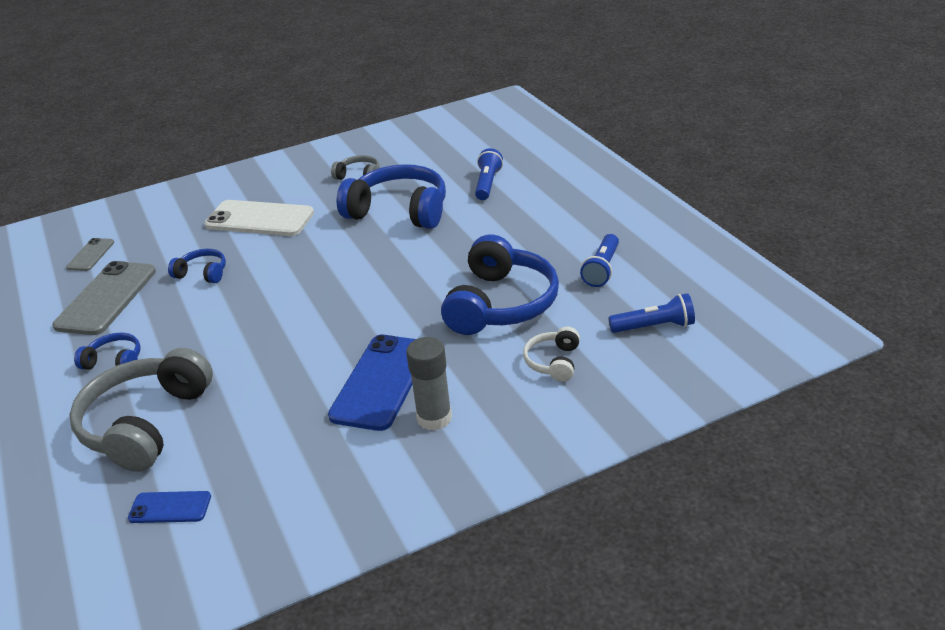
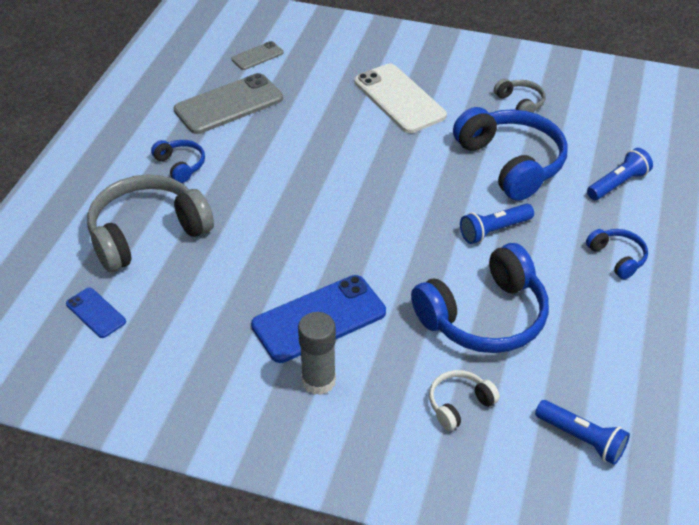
camera: 40 degrees right, 10 degrees up
blue headphones [168,249,226,283] -> blue headphones moved to [586,229,648,279]
blue flashlight [580,234,619,287] -> blue flashlight moved to [460,204,534,244]

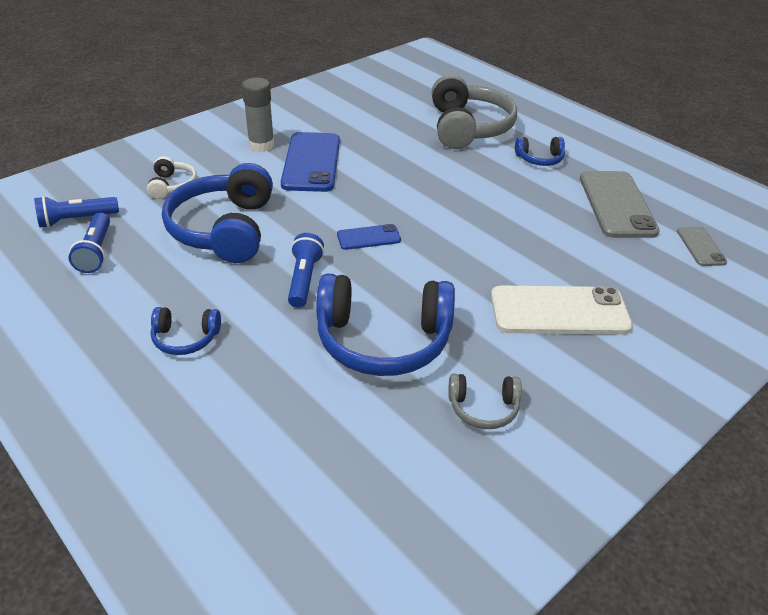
camera: 120 degrees right, 5 degrees down
blue phone [66,288,126,338] -> blue phone moved to [337,224,401,250]
blue flashlight [587,148,653,200] -> blue flashlight moved to [68,213,110,273]

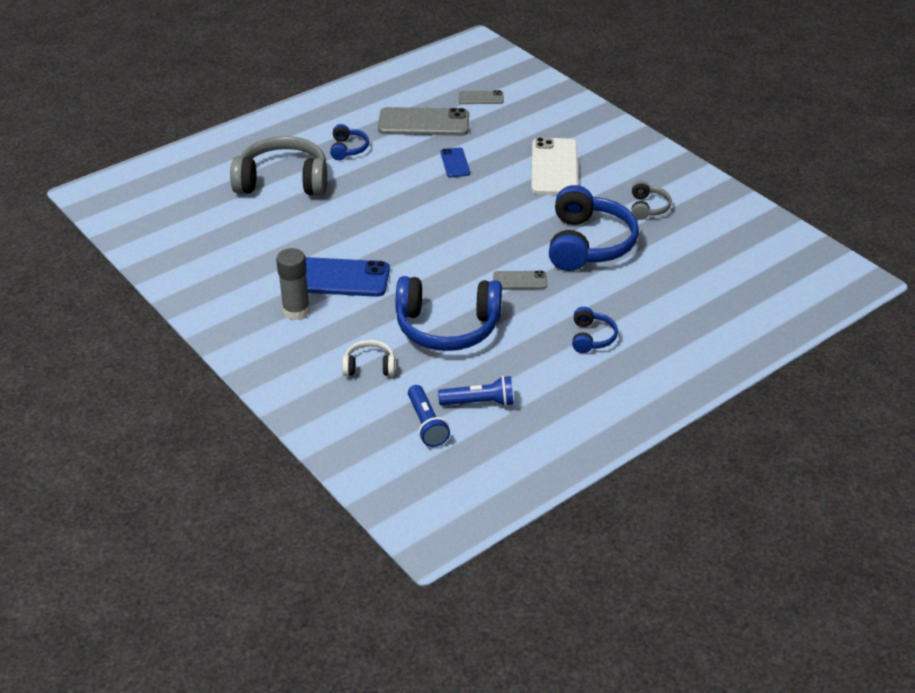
camera: 85 degrees left, 0 degrees up
blue flashlight [288,233,324,308] -> grey phone [493,271,547,289]
blue phone [337,224,401,250] -> blue phone moved to [441,148,470,177]

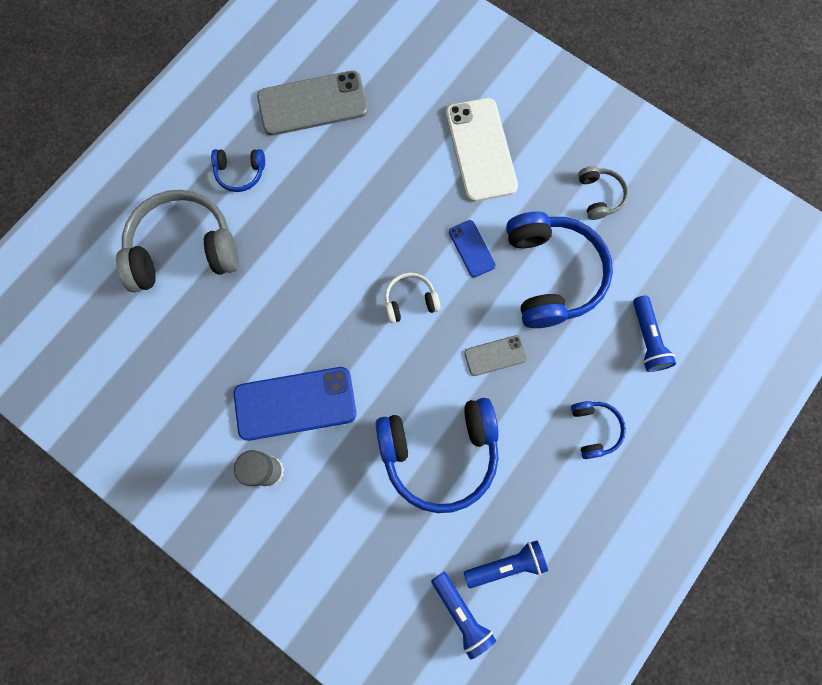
camera: 15 degrees left, 35 degrees up
blue headphones [330,124,369,160] -> blue headphones turned 105 degrees clockwise [211,149,265,192]
white headphones [342,340,395,376] -> white headphones moved to [385,273,441,323]
blue phone [441,148,470,177] -> blue phone moved to [449,220,496,277]
grey phone [459,90,504,104] -> none
none -> blue flashlight [633,295,676,372]

